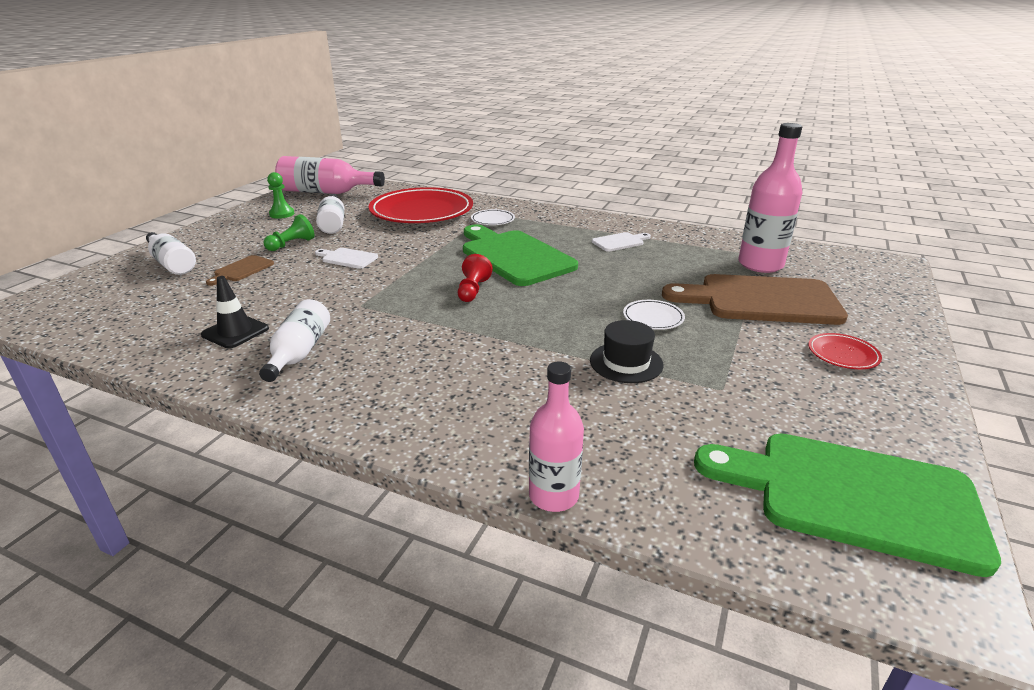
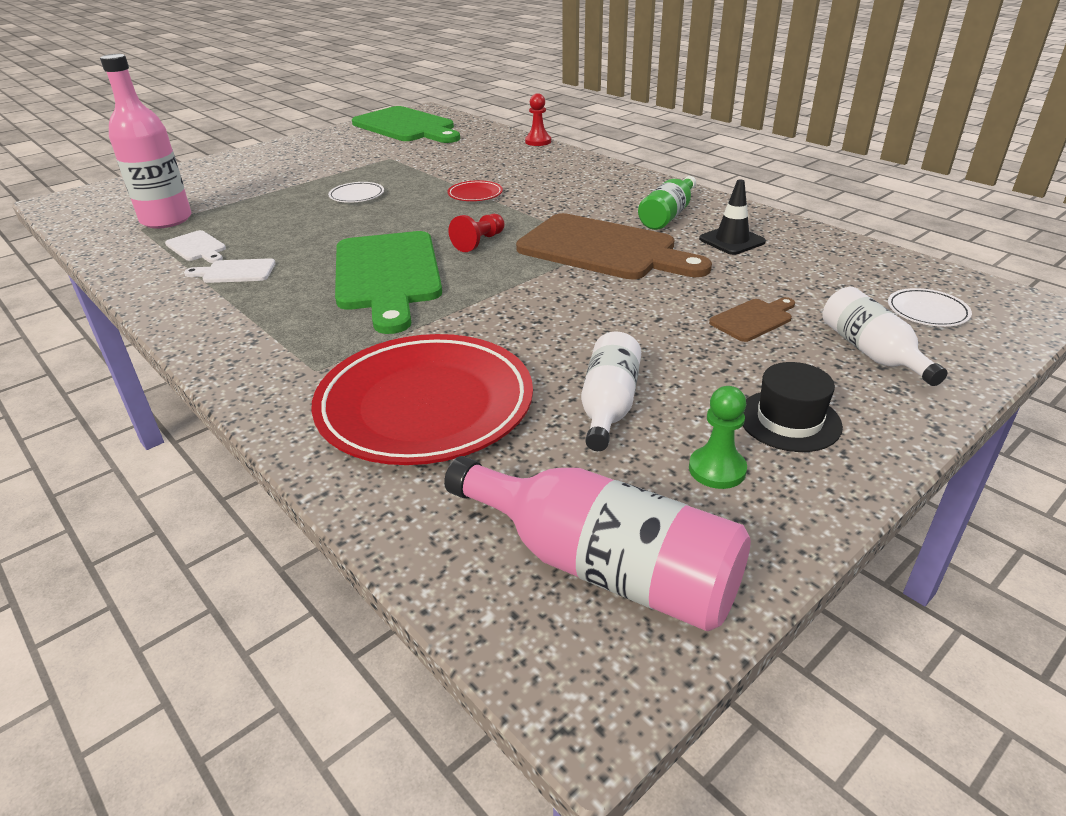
camera: 155 degrees left, 5 degrees up
white bottle [259,299,330,382] -> green bottle [638,176,696,230]
green pawn [264,214,315,251] -> none
white cutting board [315,248,378,269] -> white cutting board moved to [165,230,226,263]
white plate [471,209,515,225] -> white plate moved to [888,288,972,327]
pink bottle [529,361,584,512] -> red pawn [525,93,551,146]
black hat [590,320,664,383] -> black hat moved to [743,362,843,452]
brown cutting board [662,274,848,325] -> brown cutting board moved to [516,213,712,280]
red plate [808,333,882,369] -> red plate moved to [447,180,503,201]

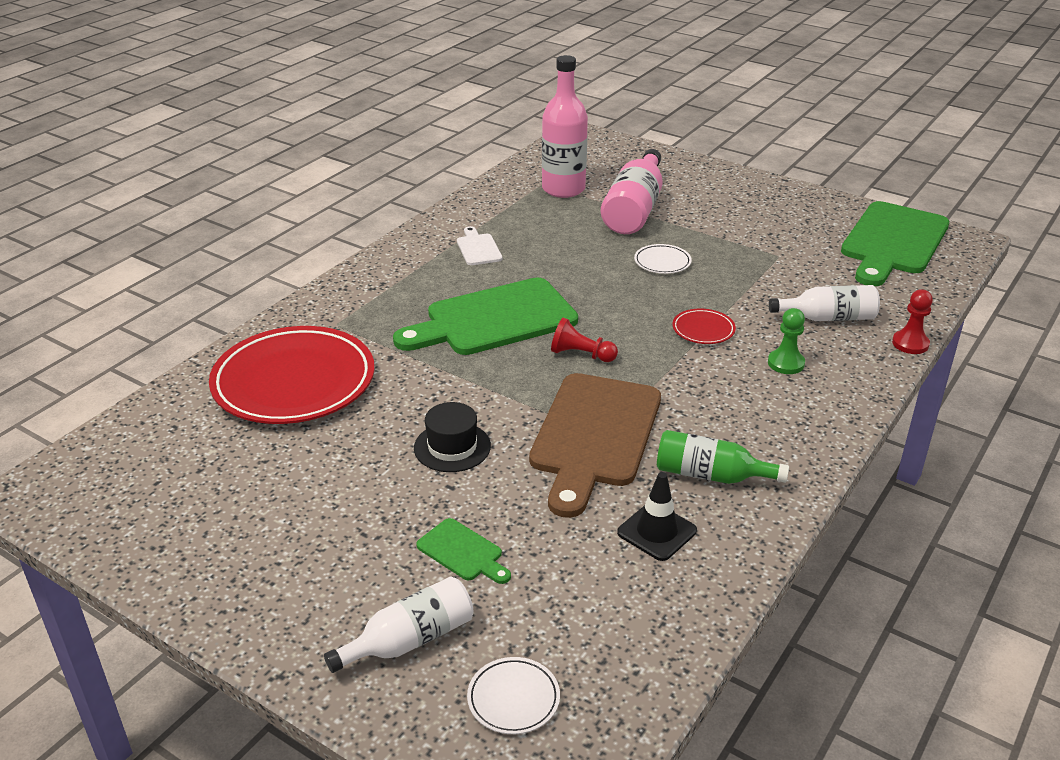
camera: 75 degrees right, 0 degrees up
white cutting board [165,230,226,263] -> none
pink bottle [444,456,751,631] -> pink bottle moved to [601,149,663,234]
white bottle [581,331,641,451] -> white bottle moved to [769,285,880,321]
green pawn [689,386,747,489] -> green pawn moved to [768,308,805,374]
brown cutting board [709,297,795,342] -> green cutting board [416,518,511,584]
black hat [743,362,843,452] -> black hat moved to [414,402,491,472]

